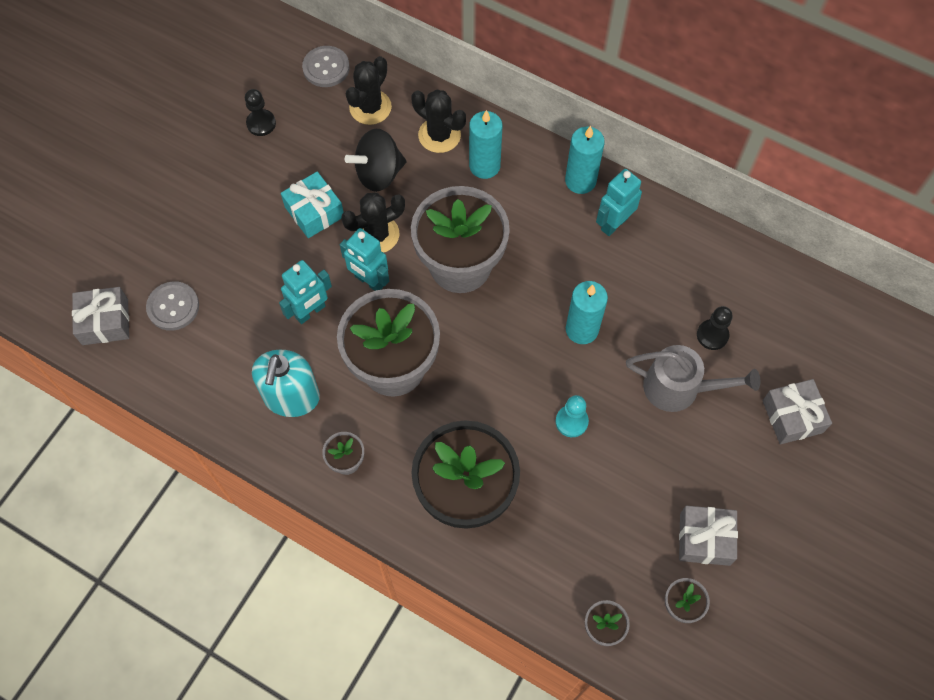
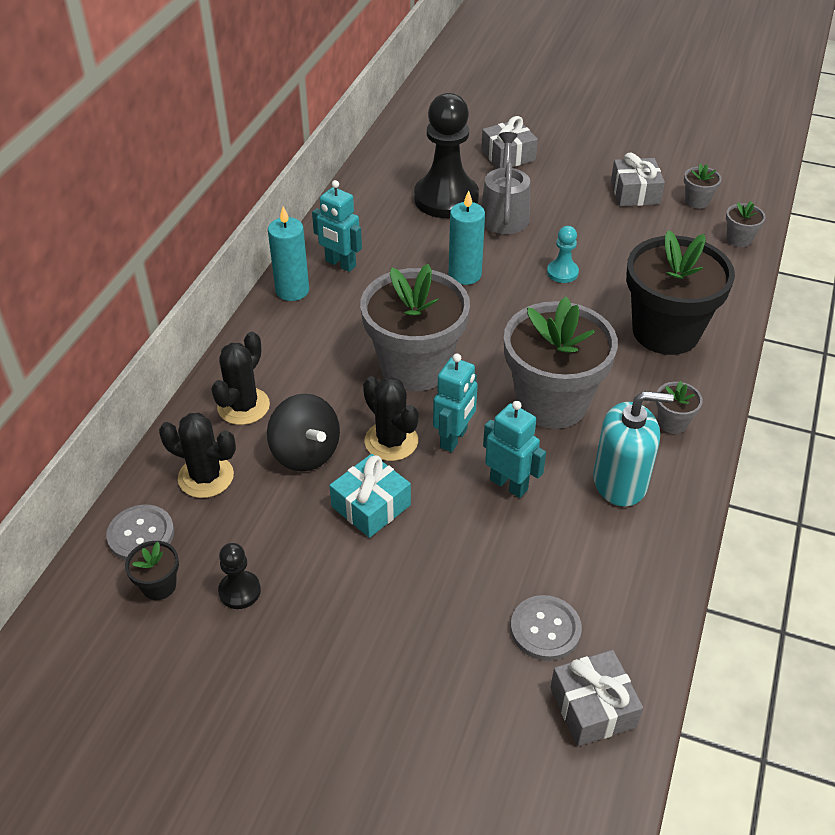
camera: 100 degrees left, 20 degrees down
turquoise candle [469,110,502,179] -> none
black pawn [697,306,733,350] -> black pawn [414,93,479,218], size x2.22
none -> black flower pot [125,541,179,600]

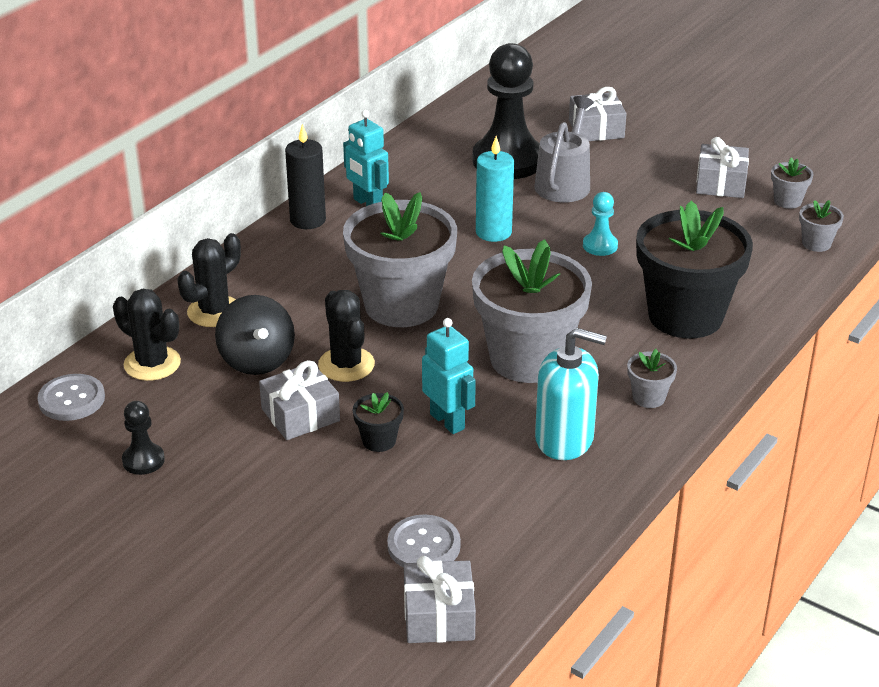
camera: 15 degrees right, 10 degrees down
black flower pot [125,541,179,600] -> black flower pot moved to [353,392,404,452]
turquoise candle [268,206,309,301] -> black candle [285,124,326,229]
turquoise gift [329,454,411,538] -> grey gift [259,360,340,440]
turquoise robot [433,354,478,452] -> none

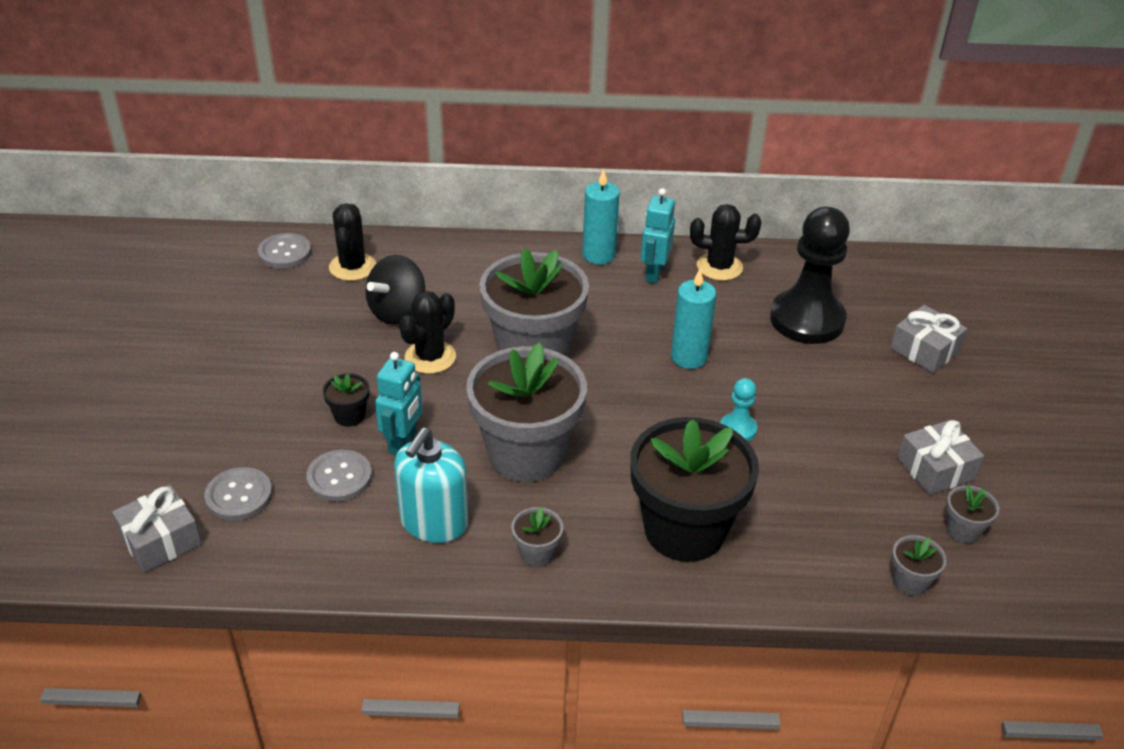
camera: 55 degrees right, 5 degrees up
black pawn [122,401,165,475] -> none
black cactus [177,233,241,327] -> black cactus moved to [690,204,761,281]
grey gift [259,360,340,440] -> none
black candle [285,124,326,229] -> turquoise candle [582,169,620,264]
grey watering can [534,96,594,203] -> none
turquoise soap dispenser [535,328,607,460] -> turquoise soap dispenser turned 45 degrees clockwise [394,428,468,543]
none -> grey button [306,449,372,502]

